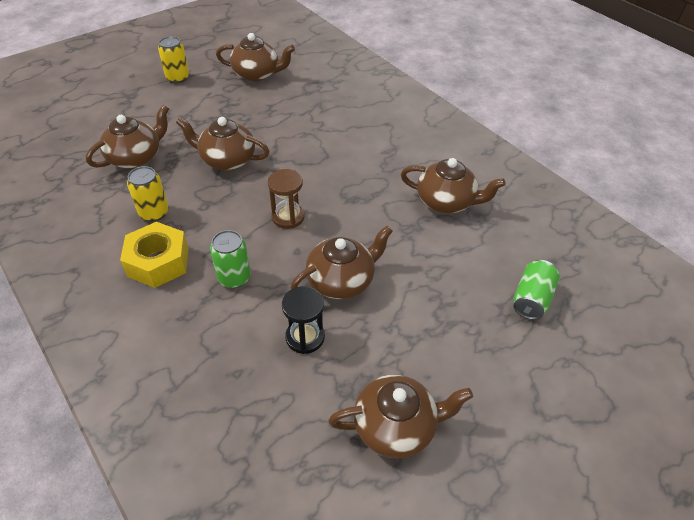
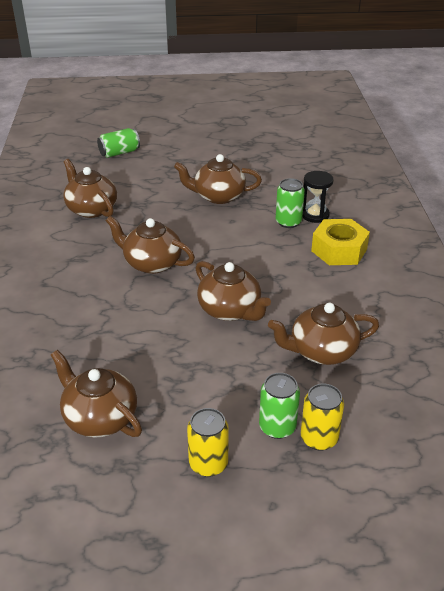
camera: 145 degrees left, 10 degrees down
yellow can [127,166,169,222] -> yellow can moved to [301,384,344,450]
brown hourglass [268,169,304,229] -> none
black hourglass [282,286,325,354] -> black hourglass moved to [302,171,334,223]
brown teapot [328,375,473,458] -> brown teapot moved to [106,216,195,274]
none -> green can [259,373,300,439]

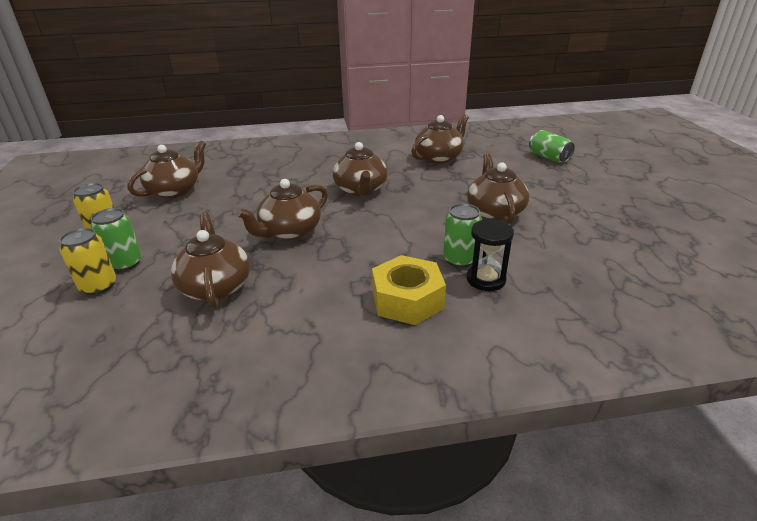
camera: 85 degrees right, 5 degrees down
brown teapot [106,216,195,274] -> brown teapot turned 150 degrees clockwise [333,142,387,196]

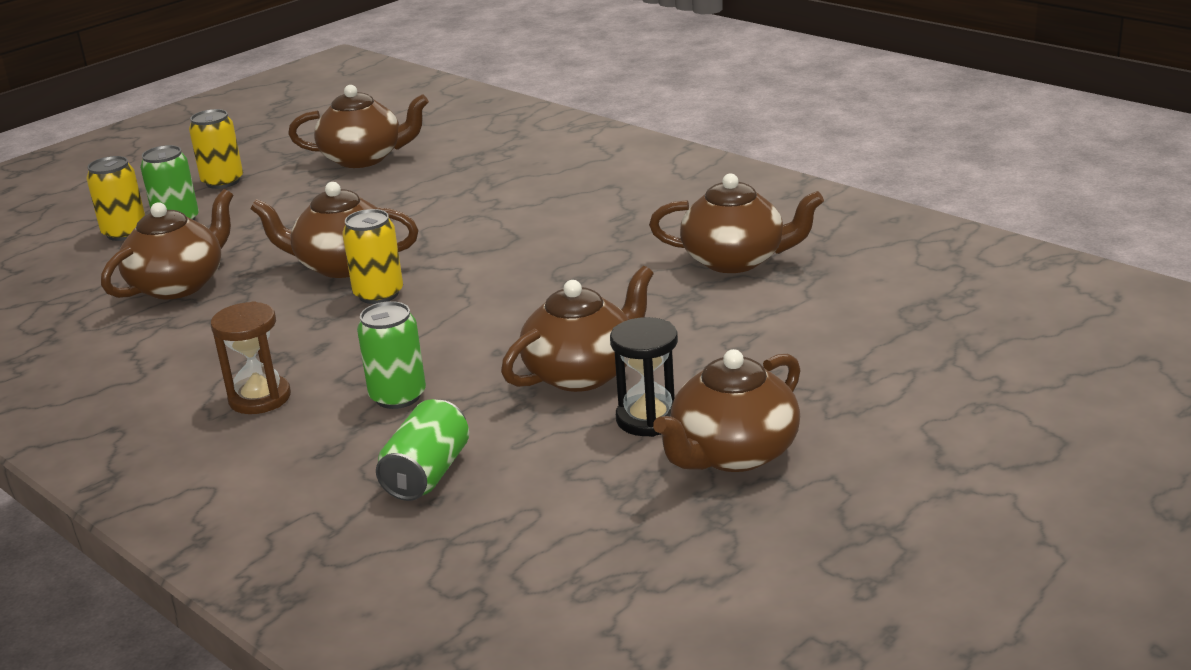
camera: 55 degrees right, 5 degrees down
brown teapot [333,142,387,196] -> brown teapot moved to [653,349,801,472]
yellow nut [372,255,446,325] -> brown hourglass [211,301,291,414]
black hourglass [467,219,514,291] -> black hourglass moved to [610,317,678,437]
green can [529,130,575,163] -> green can moved to [376,399,469,501]
none -> yellow can [342,209,403,304]

